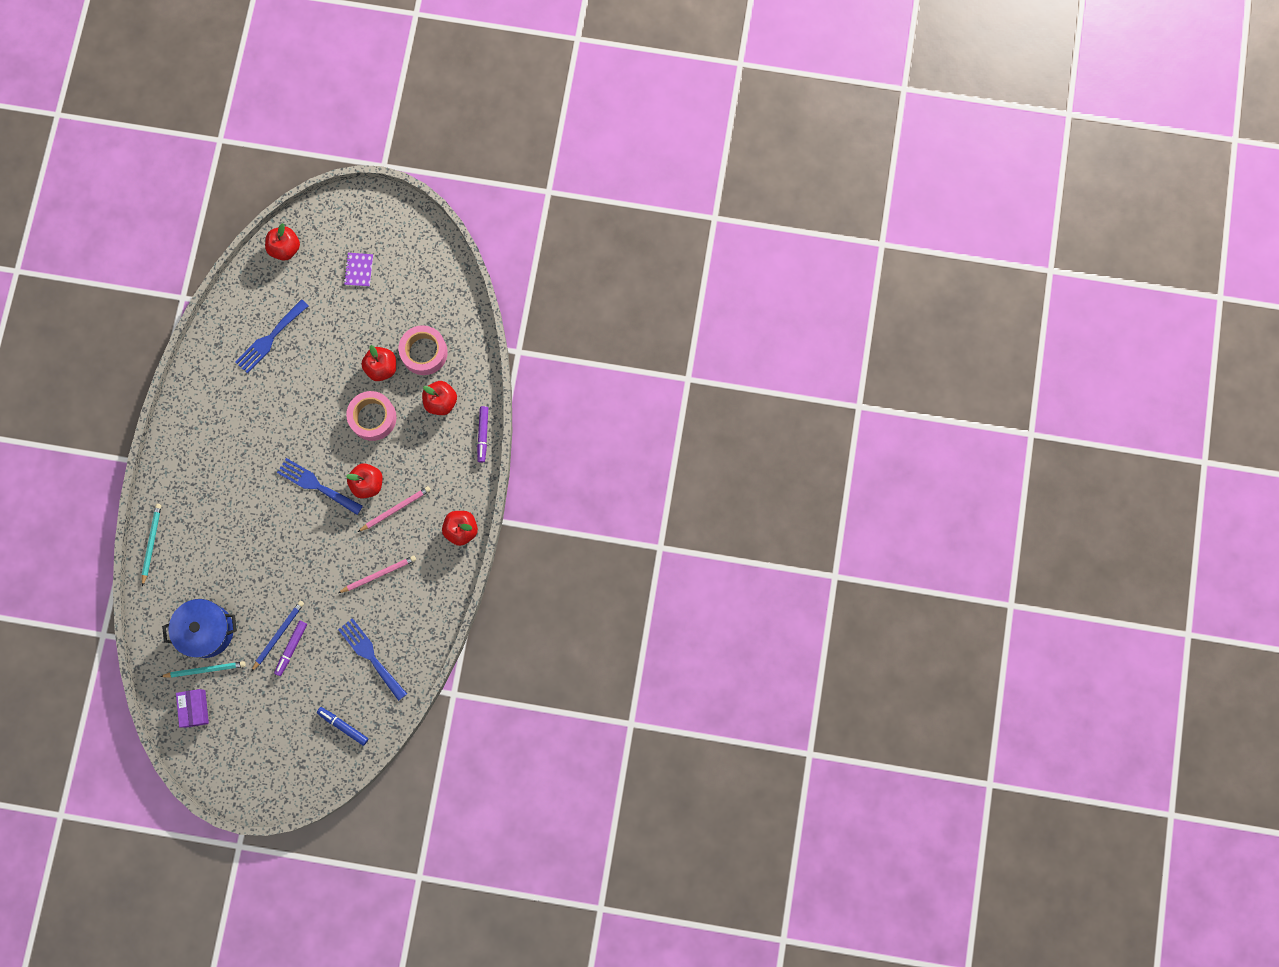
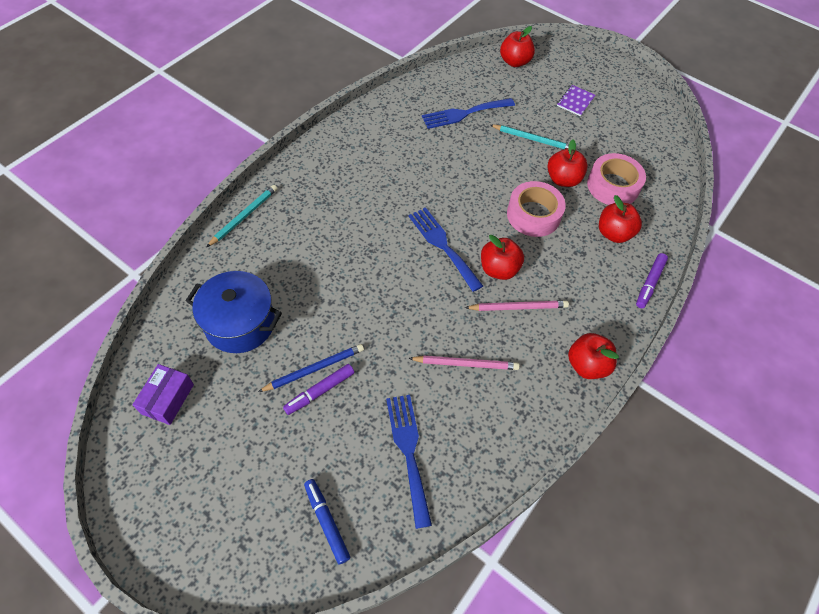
camera: 25 degrees right, 20 degrees down
turquoise pencil [160,661,246,678] -> turquoise pencil moved to [490,125,569,149]

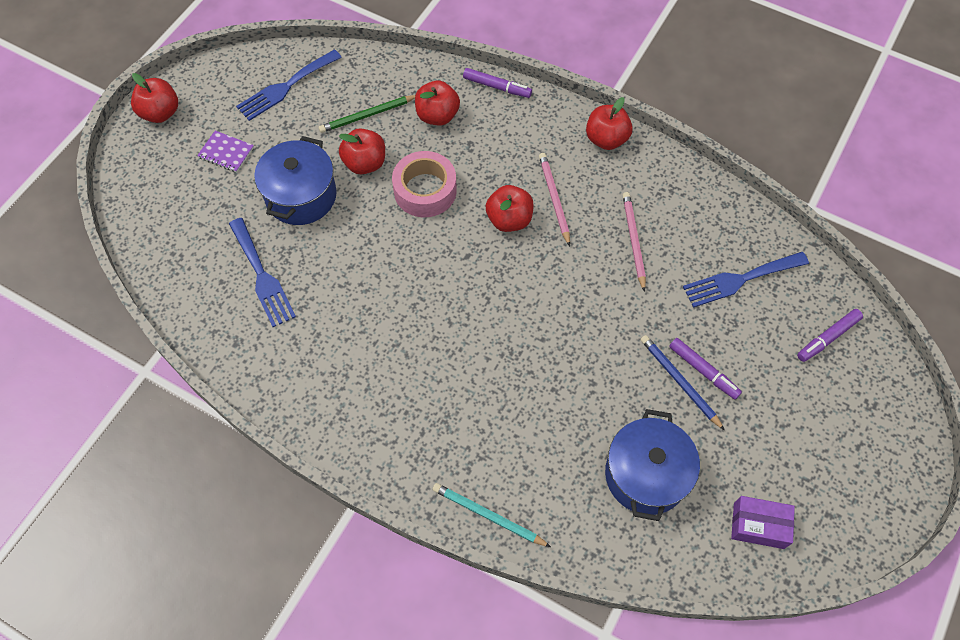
camera: 95 degrees left, 5 degrees up
blue marker [304,479,350,564] -> purple marker [797,309,863,362]
blue fork [409,207,483,292] -> blue fork moved to [236,49,342,121]
turquoise pencil [490,125,569,149] -> blue pot [254,136,337,225]
red apple [500,26,535,67] -> red apple moved to [131,73,178,123]
pink tape [587,153,646,205] -> green pencil [319,95,415,133]

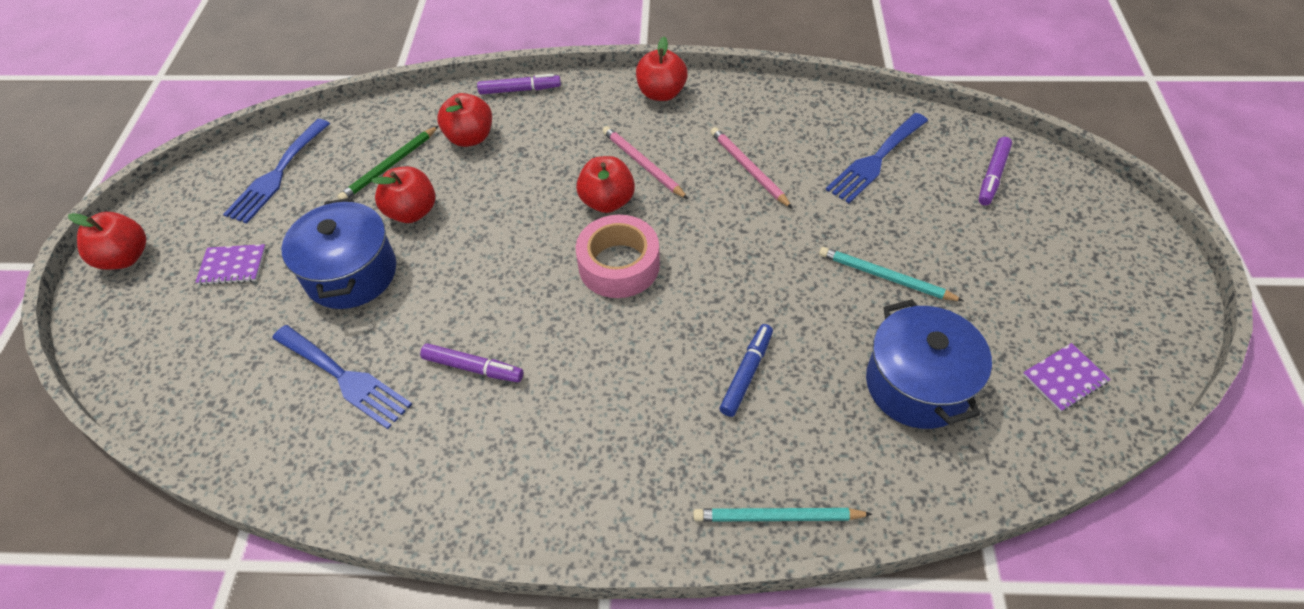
camera: 25 degrees left, 10 degrees down
pink tape [392,151,457,217] -> pink tape moved to [576,215,660,298]
blue pencil [641,335,725,431] -> turquoise pencil [819,247,963,301]
purple marker [669,338,742,399] -> purple marker moved to [420,343,523,382]
purple box [731,496,795,549] -> purple notebook [1023,343,1111,412]
none -> blue marker [719,324,773,417]

